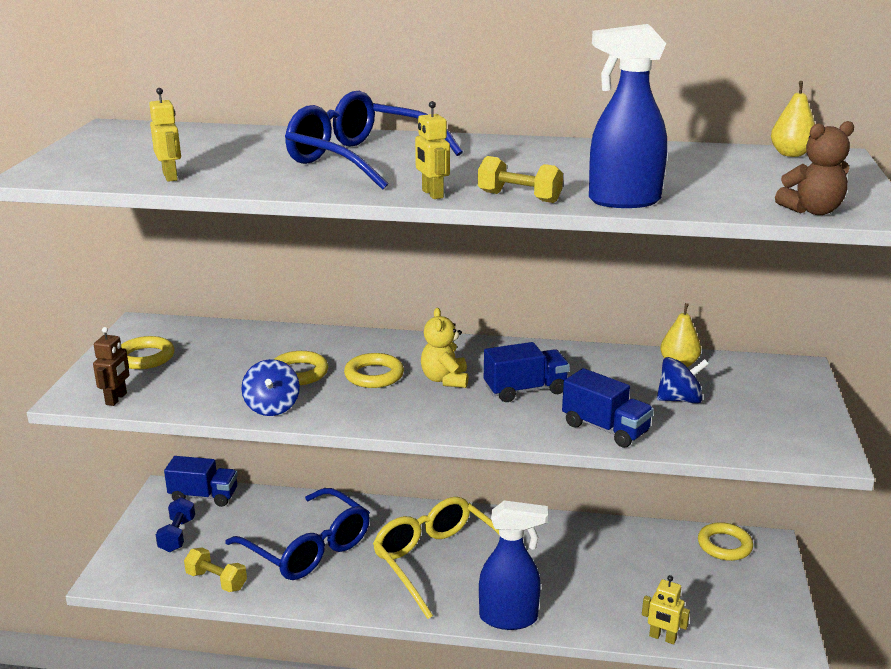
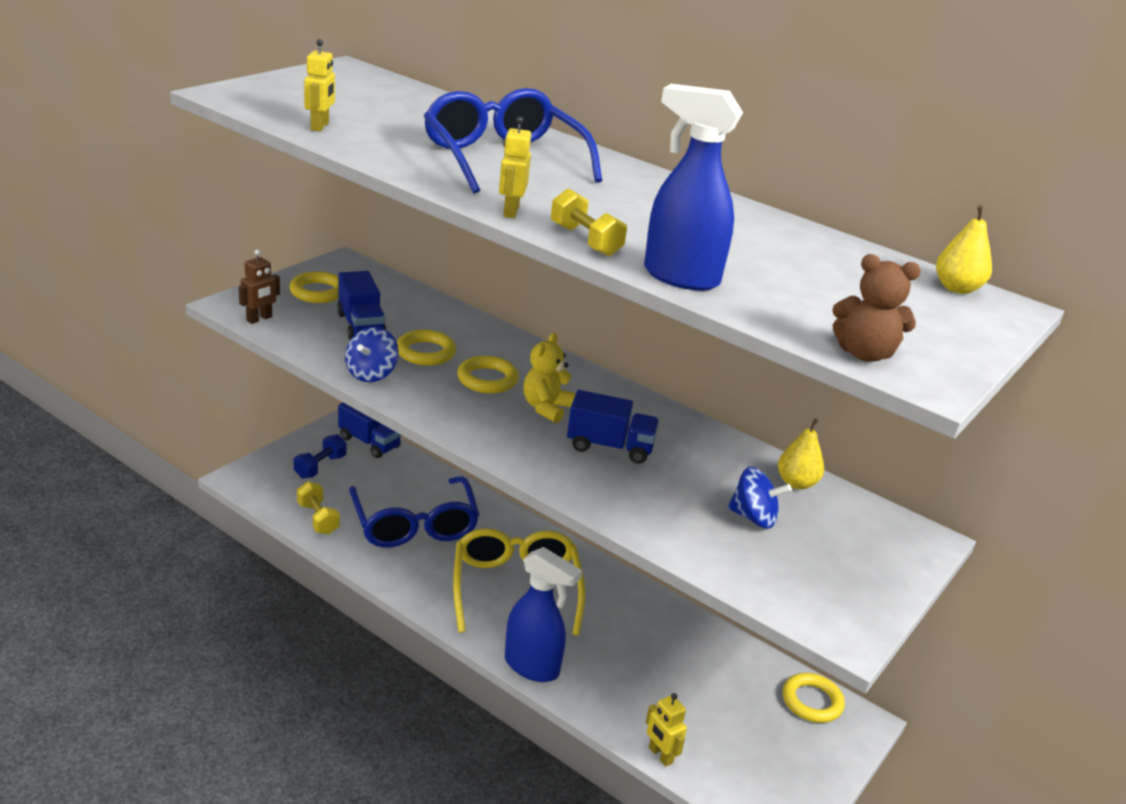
camera: 25 degrees right, 5 degrees up
blue truck [562,368,654,448] -> blue truck moved to [337,271,387,340]

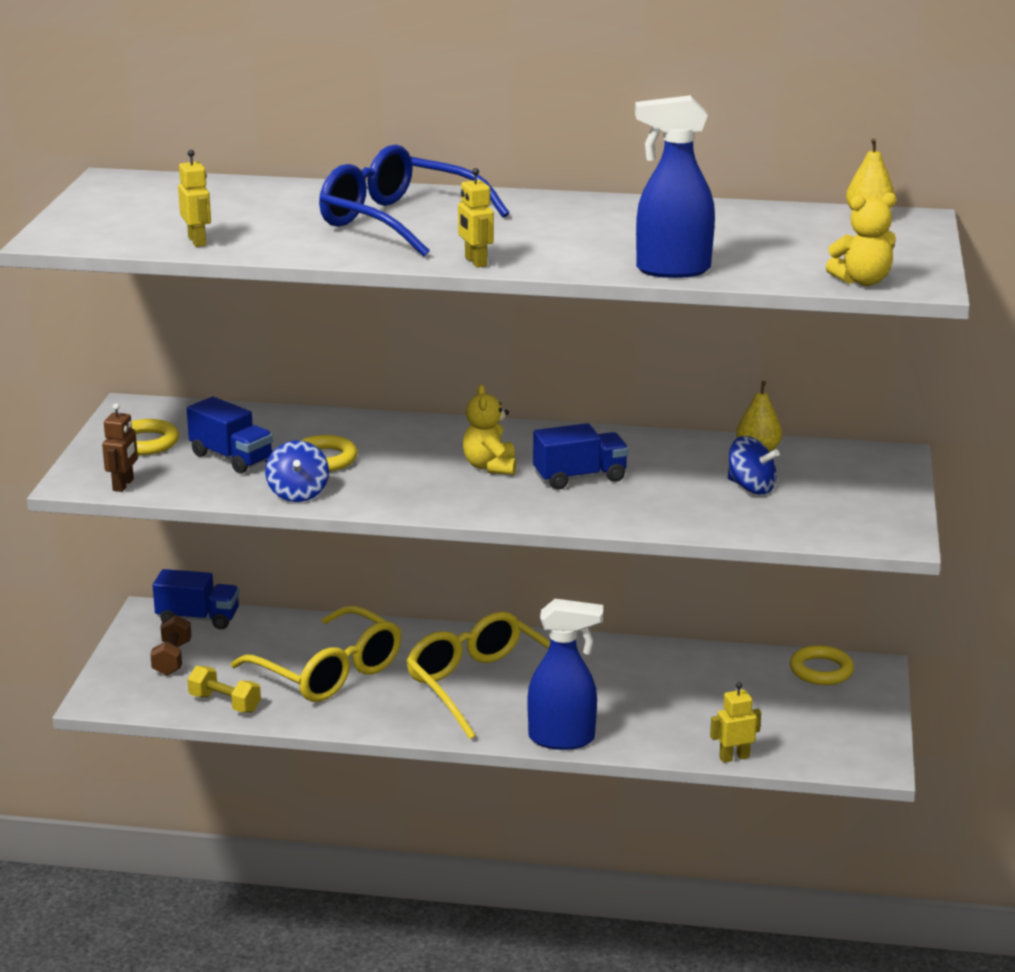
camera: 25 degrees left, 5 degrees down
blue dumbbell [294,434,347,479] -> brown dumbbell [150,615,192,675]
blue glasses [349,476,480,547] -> yellow glasses [231,606,402,702]
yellow ring [457,356,519,394] -> none
yellow dumbbell [551,188,627,257] -> none
yellow robot [646,693,687,767] -> yellow robot turned 135 degrees clockwise [710,682,761,763]
blue spinning top [728,467,792,529] -> blue spinning top turned 45 degrees clockwise [728,436,780,494]
brown teddy bear [832,254,921,362] -> yellow teddy bear [826,193,896,286]

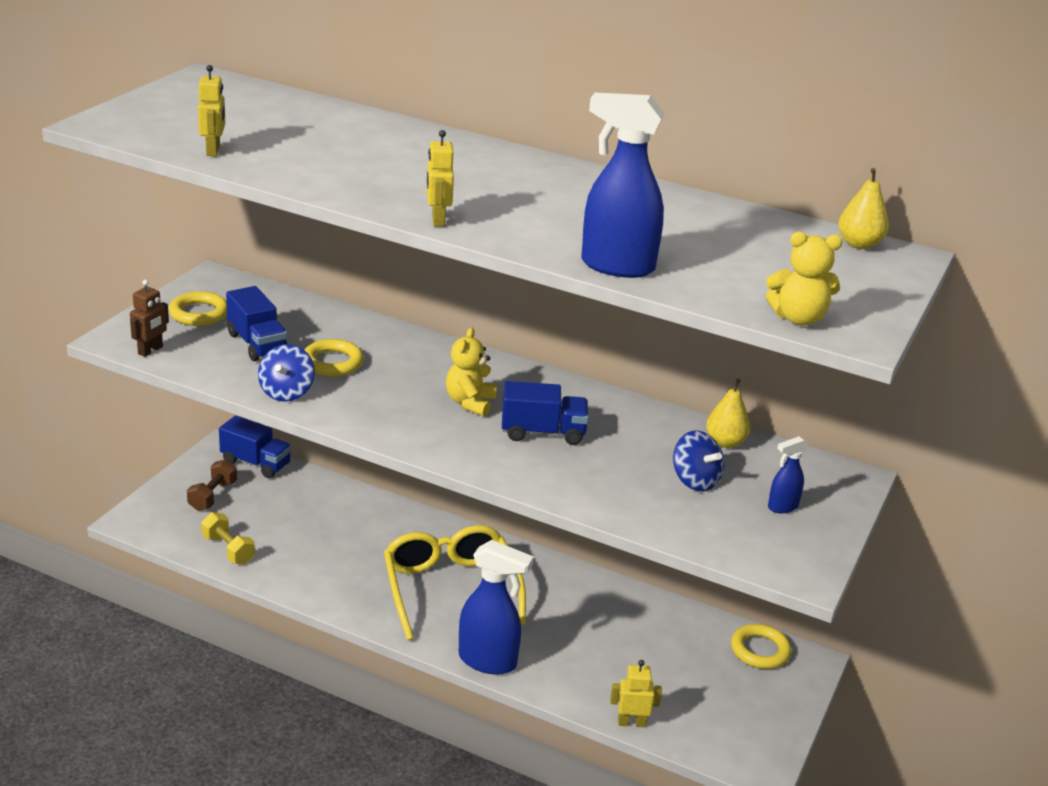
camera: 15 degrees right, 5 degrees up
yellow glasses [231,606,402,702] -> none
blue glasses [319,145,509,257] -> none
none -> blue spray bottle [768,436,809,513]

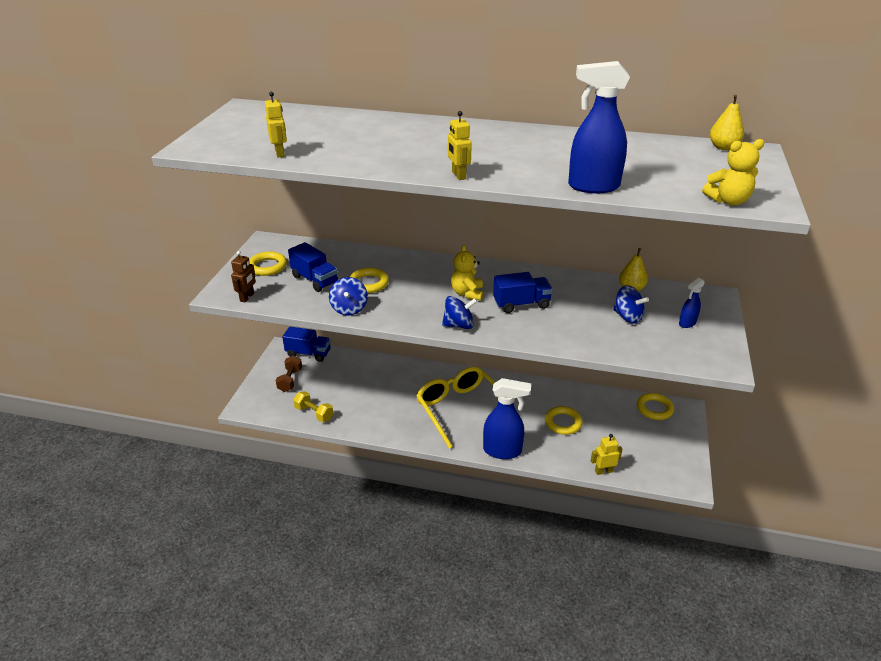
camera: 10 degrees left, 5 degrees up
none -> blue spinning top [442,296,478,329]
none -> yellow ring [545,406,583,435]

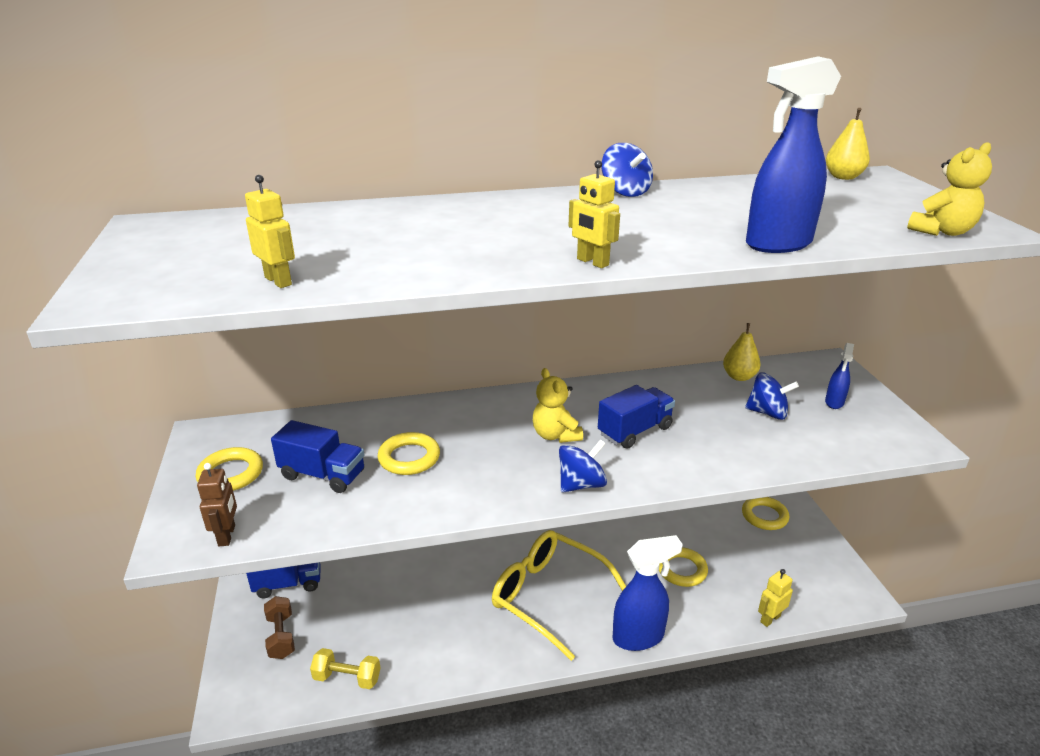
camera: 25 degrees left, 5 degrees down
blue spinning top [329,277,368,316] -> blue spinning top moved to [601,143,653,197]

